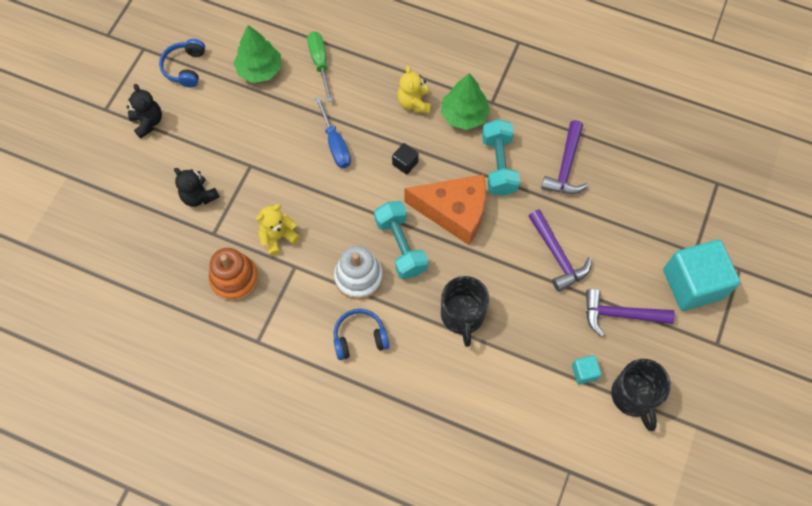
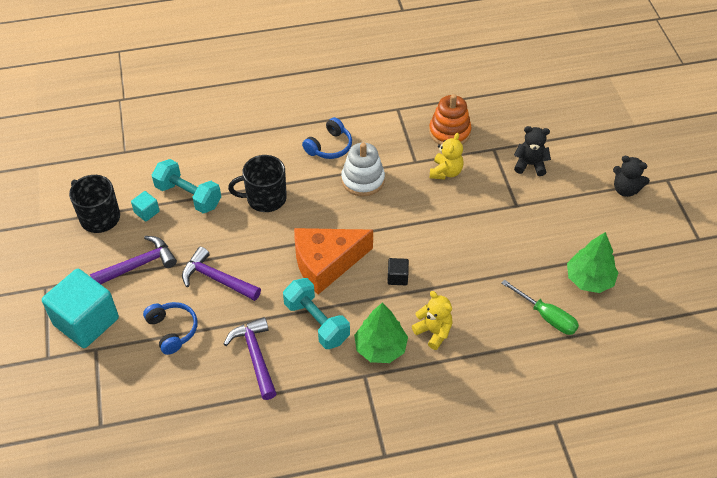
camera: 145 degrees right, 15 degrees down
blue headphones [159,39,205,88] -> blue headphones moved to [143,302,198,355]
blue screwdriver [315,96,351,168] -> none
turquoise dumbbell [374,201,428,279] -> turquoise dumbbell moved to [152,159,221,213]
black mug [441,276,490,347] -> black mug turned 60 degrees counterclockwise [228,155,287,212]

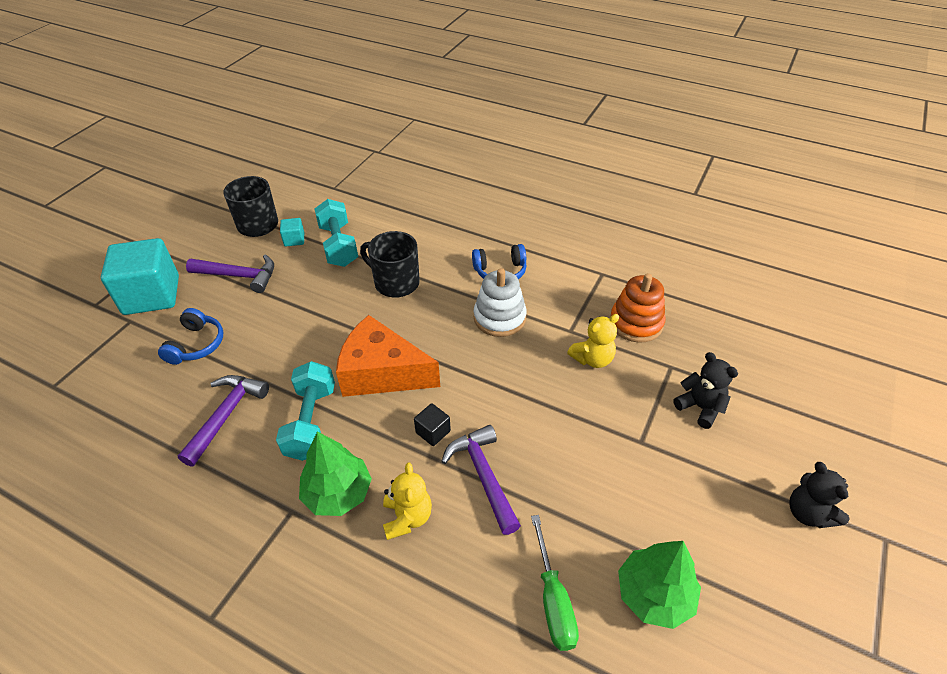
camera: 40 degrees right, 5 degrees down
purple hammer [182,247,261,301] -> purple hammer moved to [441,425,521,535]

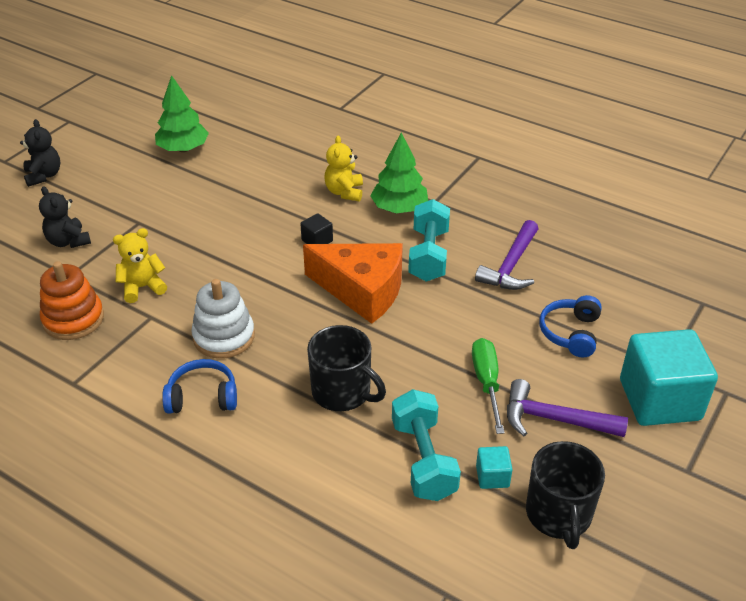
camera: 175 degrees left, 5 degrees down
purple hammer [441,425,521,535] -> none
green screwdriver [531,515,579,651] -> green screwdriver moved to [472,338,505,434]

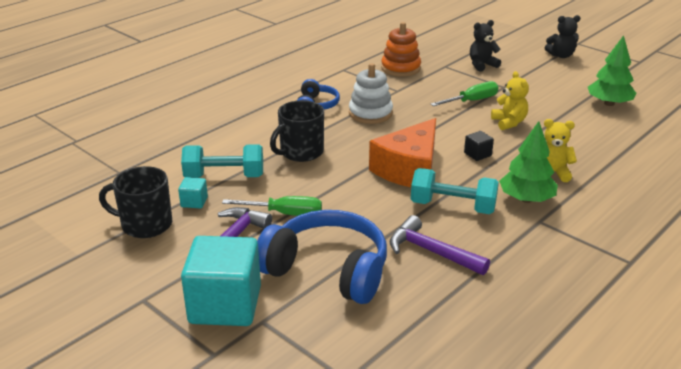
camera: 100 degrees right, 10 degrees down
yellow teddy bear [113,228,167,303] -> yellow teddy bear moved to [491,71,529,130]
blue headphones [539,295,602,357] -> blue headphones [257,210,387,304], size x1.87
none -> green screwdriver [431,81,499,106]

